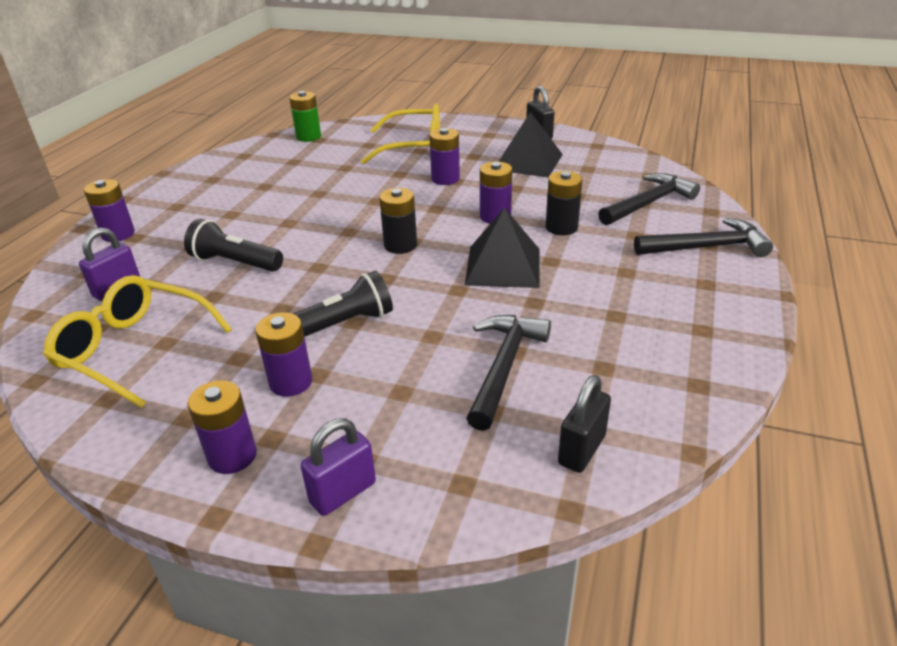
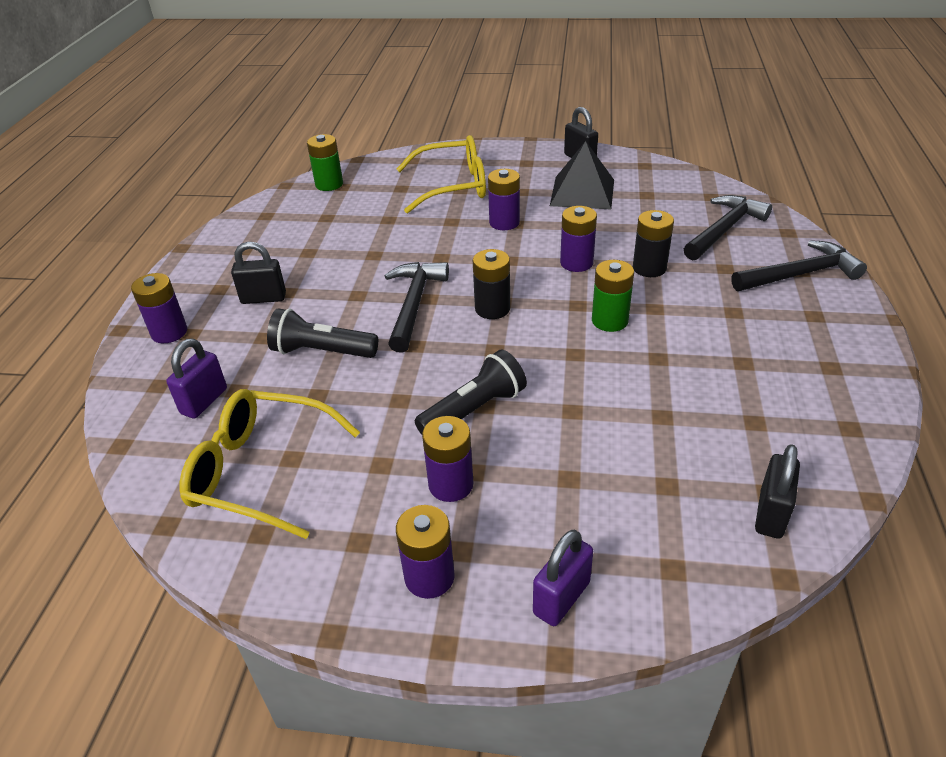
camera: 10 degrees left, 5 degrees up
black pyramid [465,208,539,288] -> green battery [592,260,634,332]
black hammer [466,315,551,431] -> black hammer moved to [385,262,449,353]
none -> black padlock [231,242,286,304]

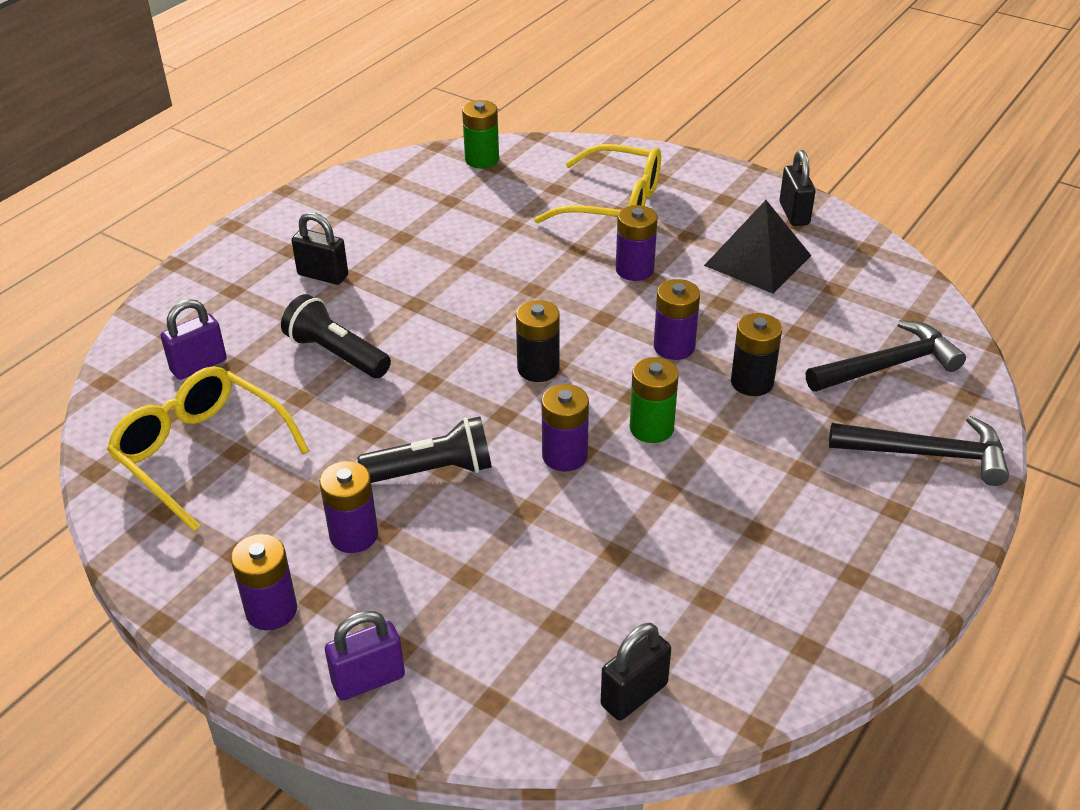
camera: 25 degrees right, 0 degrees up
purple battery [131,273,187,343] -> purple battery moved to [541,384,589,472]
black hammer [385,262,449,353] -> none

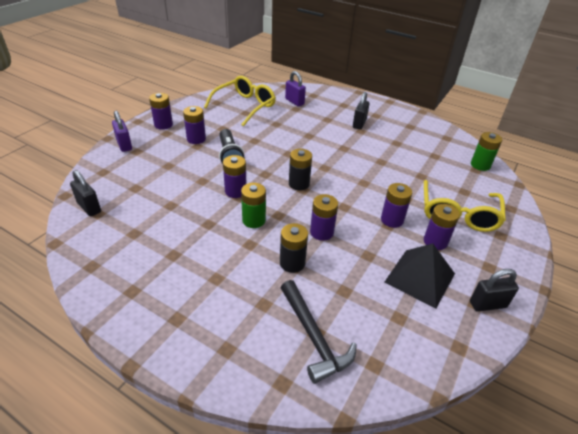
camera: 85 degrees right, 0 degrees up
black flashlight [281,294,391,378] -> none
black hammer [829,416,1009,486] -> none
none -> purple battery [424,204,460,250]

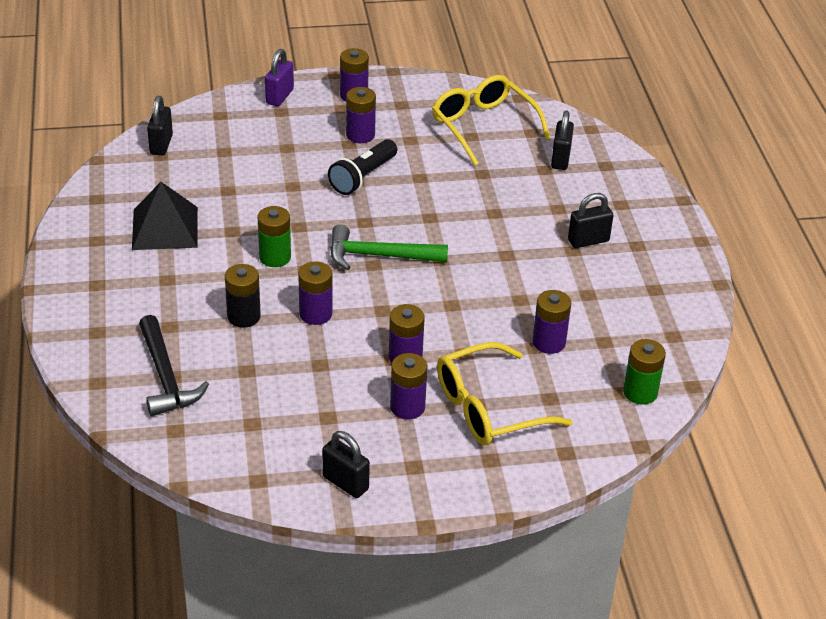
camera: 50 degrees right, 0 degrees up
yellow glasses [204,76,276,127] -> yellow glasses turned 120 degrees counterclockwise [432,75,550,166]
purple battery [223,155,246,198] -> purple battery moved to [532,290,571,354]
black hammer [281,280,357,384] -> black hammer turned 45 degrees counterclockwise [139,315,209,416]
purple padlock [285,71,306,106] -> black padlock [551,111,574,170]
black battery [289,149,312,190] -> green hammer [330,224,448,270]
black pyramid [385,243,455,309] -> black pyramid moved to [132,182,198,250]

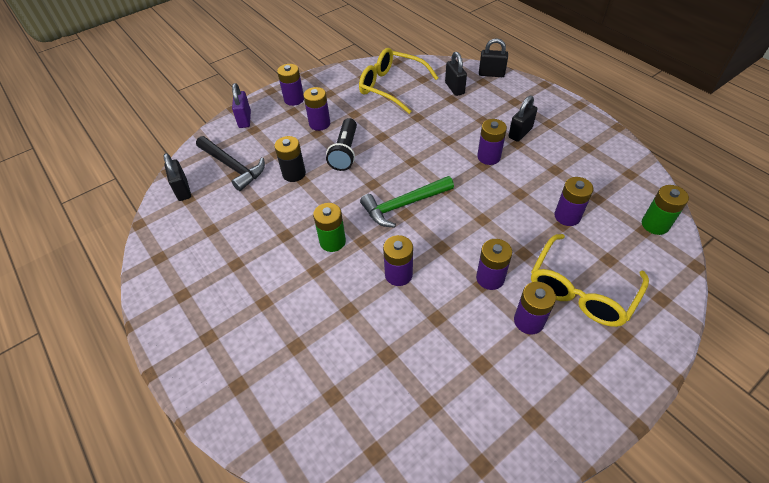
camera: 25 degrees left, 10 degrees up
black pyramid [132,182,198,250] -> none
black hammer [139,315,209,416] -> black hammer moved to [196,136,265,191]
black battery [225,264,261,328] -> black battery moved to [274,136,306,182]
black padlock [322,431,370,498] -> black padlock moved to [479,38,508,77]
none -> purple battery [477,119,507,165]

